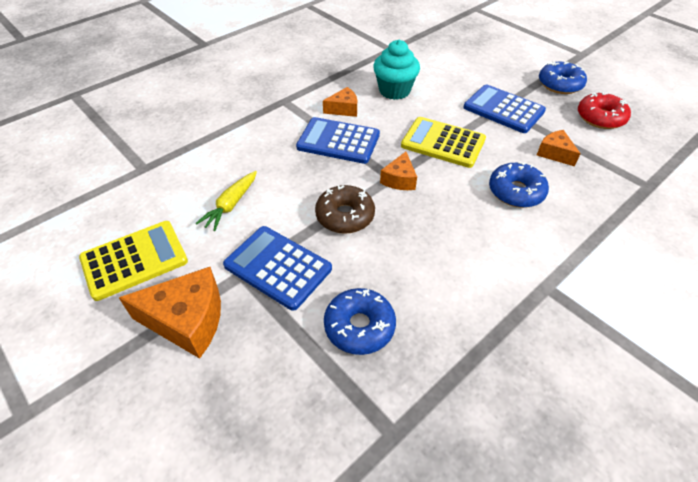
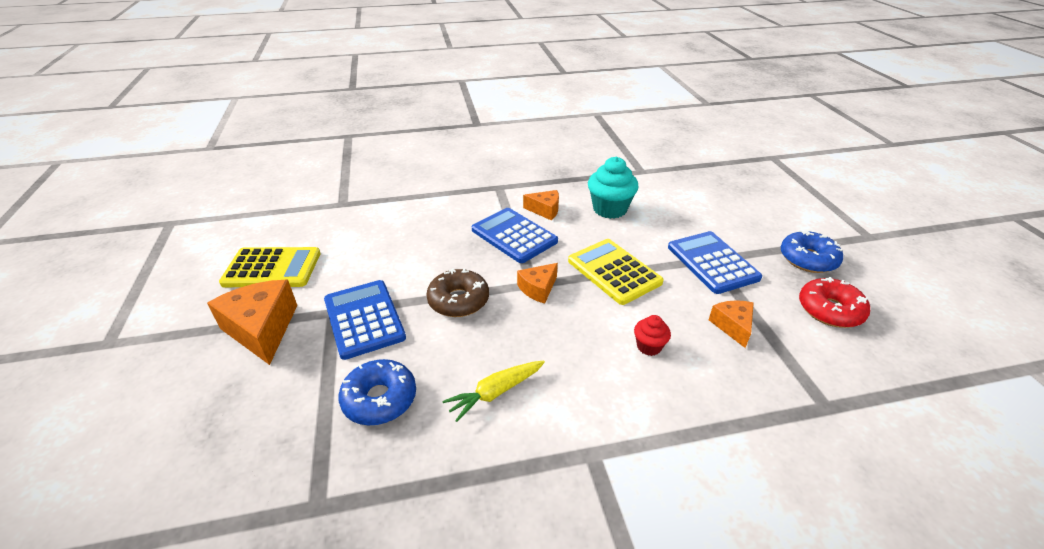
camera: 30 degrees right, 10 degrees down
orange cheese [119,267,221,359] -> orange cheese turned 150 degrees counterclockwise [207,280,297,365]
yellow carrot [196,171,257,231] -> yellow carrot moved to [442,360,545,422]
blue donut [489,162,549,208] -> red cupcake [634,315,671,356]

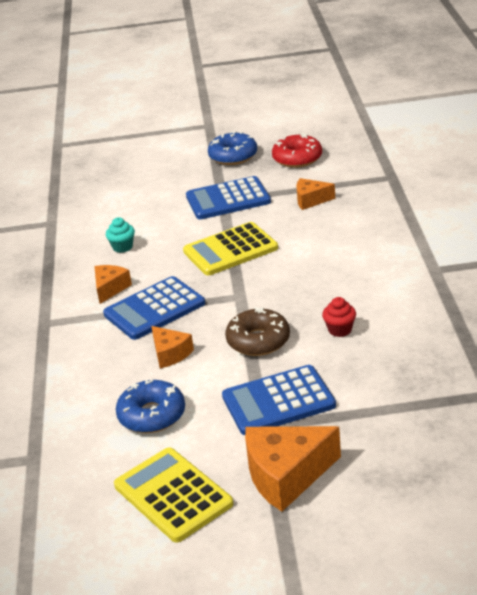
camera: 80 degrees left, 5 degrees down
yellow calculator [219,247,321,287] -> yellow calculator turned 45 degrees counterclockwise [114,447,234,543]
blue donut [338,359,416,425] -> blue donut moved to [116,379,185,433]
yellow carrot [442,360,545,422] -> none
orange cheese [517,263,558,304] -> orange cheese moved to [152,326,194,368]
turquoise cupcake [588,157,639,219] -> turquoise cupcake [106,218,135,253], size x0.53
red cupcake [634,315,671,356] -> red cupcake moved to [322,297,356,337]

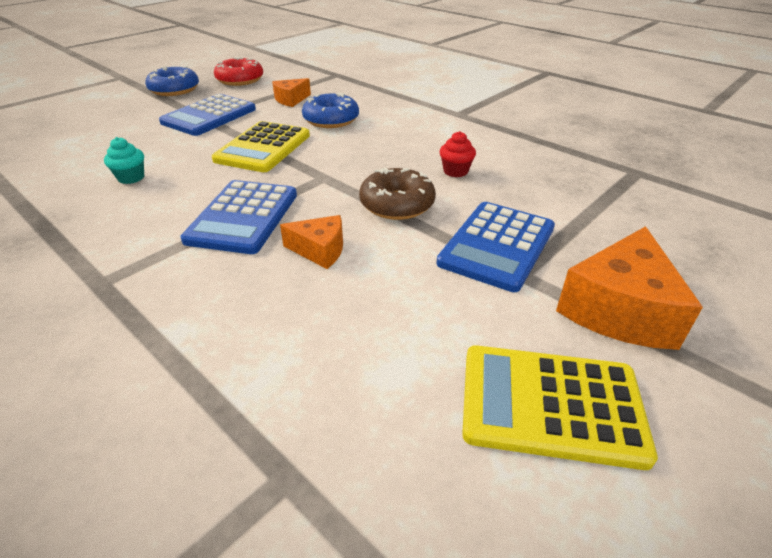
camera: 45 degrees left, 5 degrees up
orange cheese [94,265,132,304] -> none
blue donut [116,379,185,433] -> blue donut moved to [302,92,359,128]

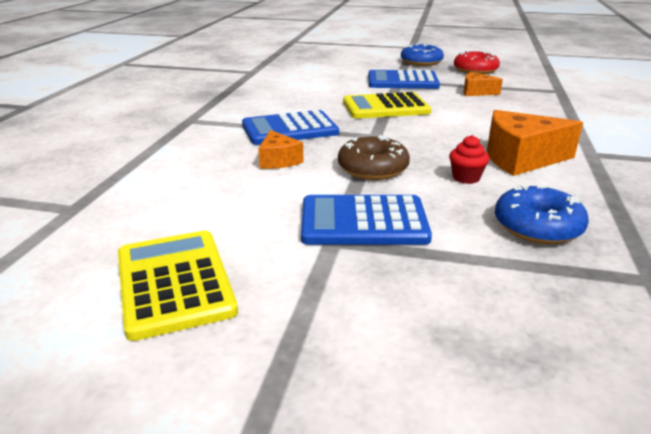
camera: 60 degrees right, 10 degrees down
turquoise cupcake [104,137,144,184] -> none
blue donut [302,92,359,128] -> blue donut moved to [495,184,589,244]
orange cheese [556,226,703,350] -> orange cheese moved to [487,110,583,176]

